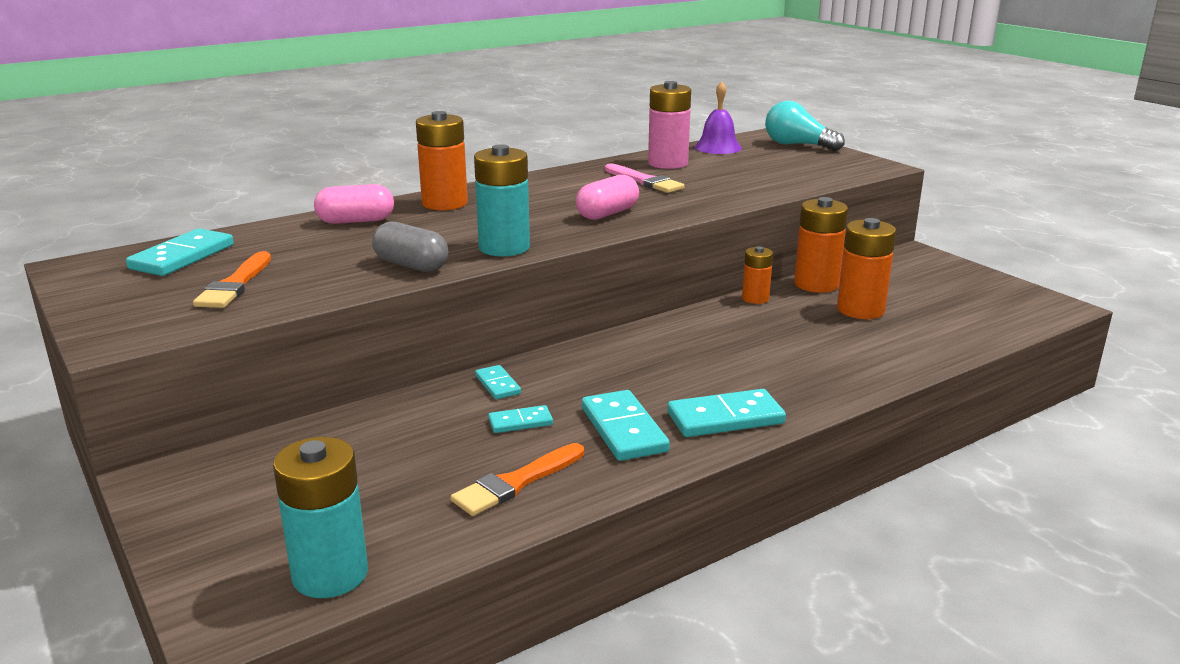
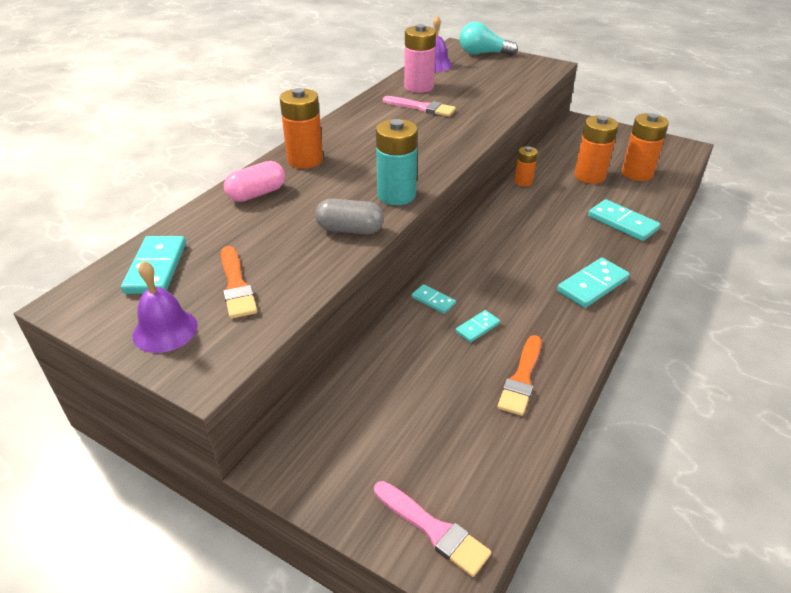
camera: 25 degrees left, 15 degrees up
turquoise battery [273,437,368,598] -> none
pink capsule [576,175,639,220] -> none
turquoise domino [582,390,670,461] -> turquoise domino moved to [588,199,660,241]
orange battery [794,197,848,293] -> orange battery moved to [622,113,669,181]
none -> purple bell [132,261,198,353]
none -> pink brush [374,481,491,577]

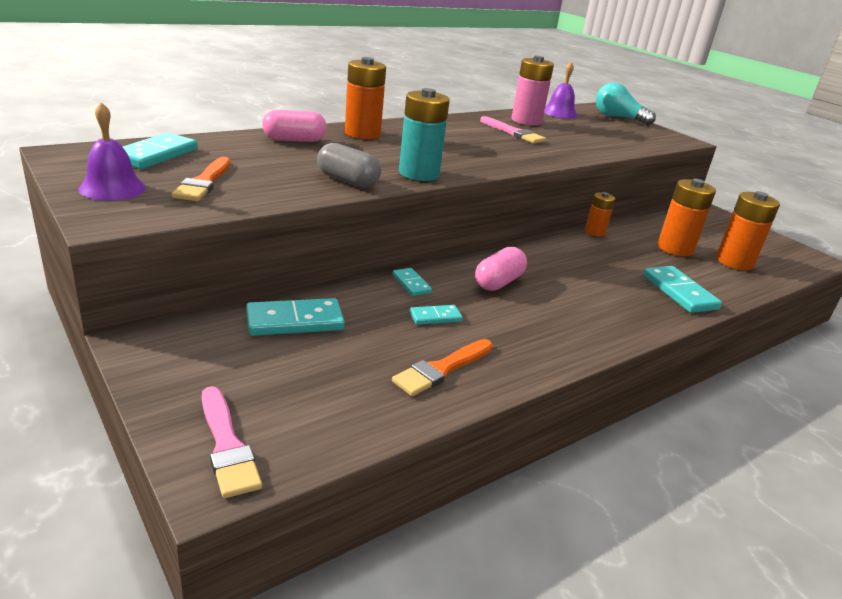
camera: 20 degrees right, 10 degrees down
turquoise domino [557,258,630,308] -> turquoise domino moved to [246,298,345,336]
none -> pink capsule [475,247,527,291]

